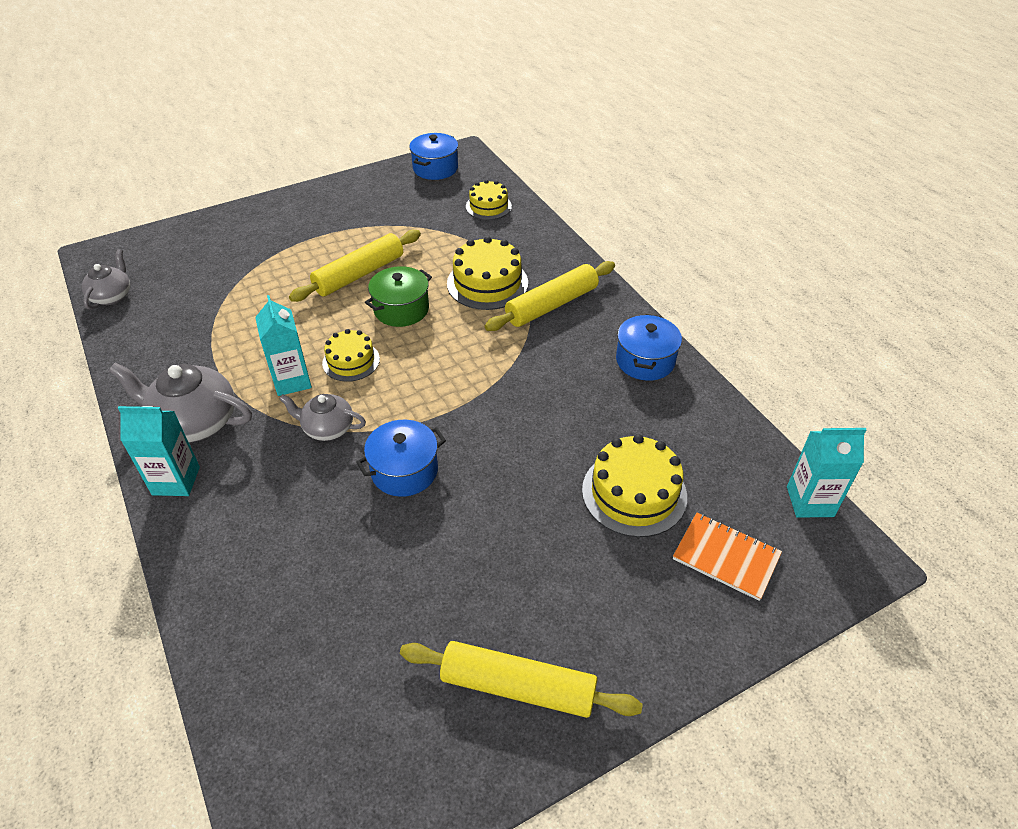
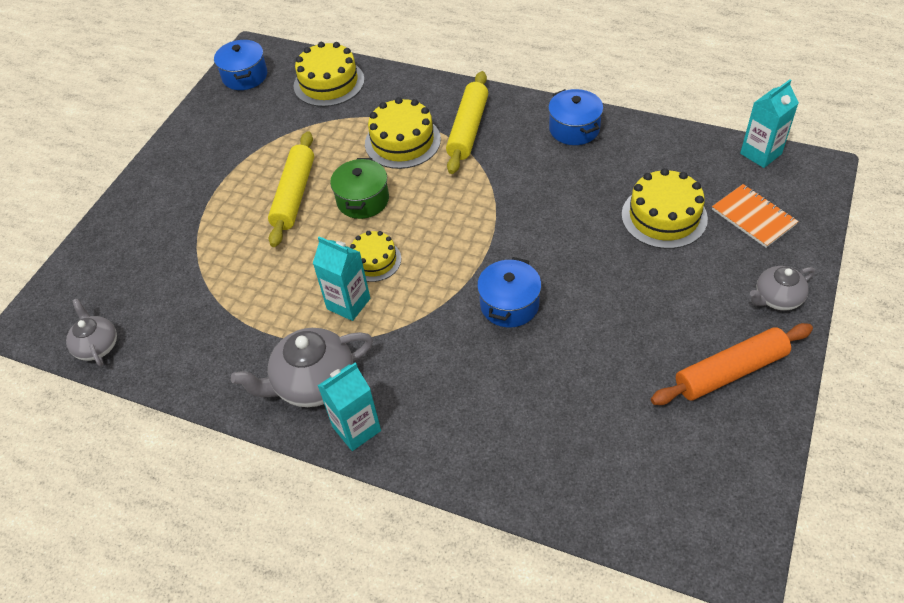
camera: 35 degrees left, 5 degrees up
grey teapot [279,394,366,441] -> grey teapot moved to [750,266,815,311]
yellow rolling pin [400,641,643,718] -> orange rolling pin [651,323,813,405]
yellow cake [466,180,512,220] -> yellow cake [294,42,364,107], size x1.58
orange notebook [673,513,782,601] -> orange notebook turned 60 degrees clockwise [712,184,799,248]

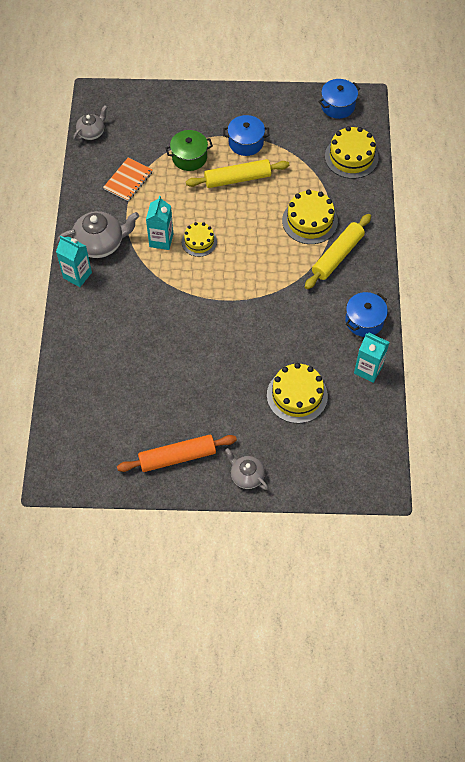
camera: 65 degrees right, 10 degrees up
grey teapot [231,328,373,407] -> grey teapot turned 120 degrees clockwise [57,211,139,258]
green pot [330,158,389,219] -> green pot moved to [165,130,213,171]
yellow rolling pin [446,71,488,174] -> yellow rolling pin turned 45 degrees counterclockwise [305,214,371,289]
blue pot [477,257,542,327] -> blue pot moved to [223,115,269,156]
orange rolling pin [651,323,813,405] -> orange rolling pin turned 60 degrees counterclockwise [117,435,237,472]
orange notebook [712,184,799,248] -> orange notebook moved to [103,157,153,201]
turquoise carton [740,79,799,168] -> turquoise carton moved to [354,333,389,383]

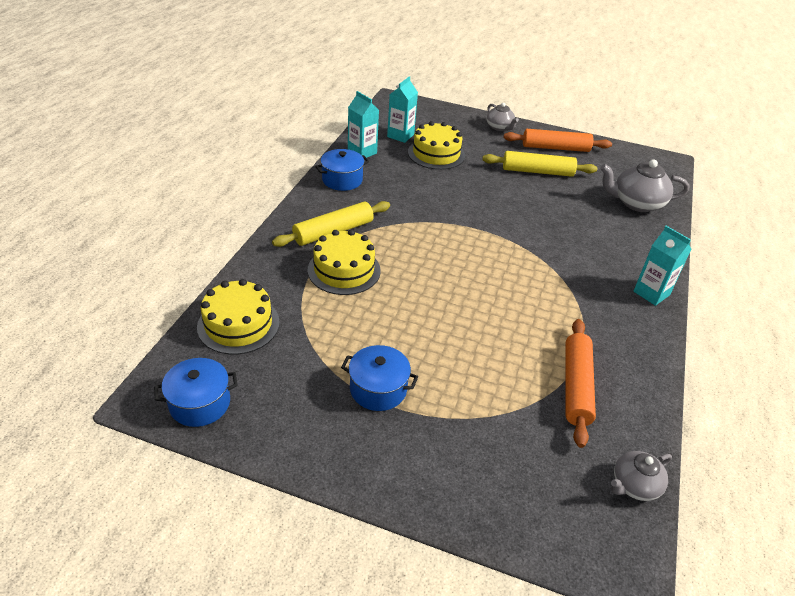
camera: 165 degrees left, 20 degrees down
grey teapot [57,211,139,258] -> grey teapot moved to [600,159,689,212]
orange notebook [103,157,153,201] -> orange rolling pin [566,319,596,448]
turquoise carton [146,196,173,250] -> turquoise carton moved to [387,76,418,143]
green pot [165,130,213,171] -> none
yellow cake [182,222,217,257] -> none
yellow rolling pin [186,159,289,188] -> yellow rolling pin moved to [482,151,597,177]

